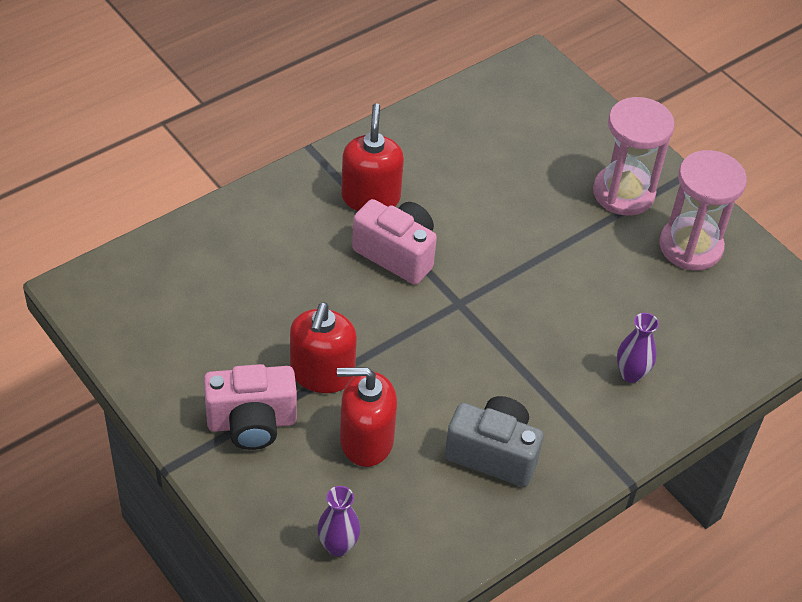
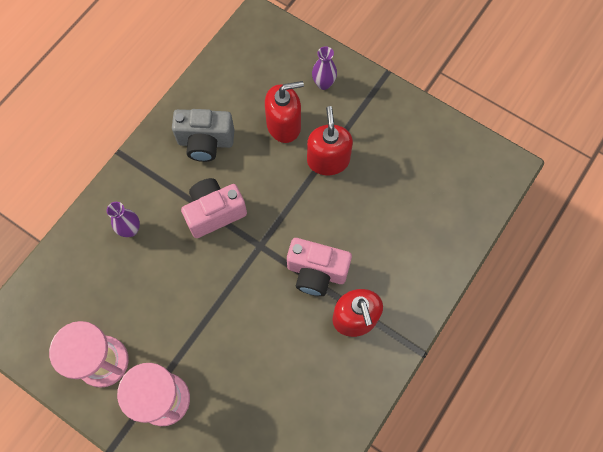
camera: 165 degrees right, 20 degrees up
pink camera [204,364,297,450] -> pink camera moved to [181,178,247,238]
purple vase [317,486,361,557] -> purple vase moved to [312,46,337,90]

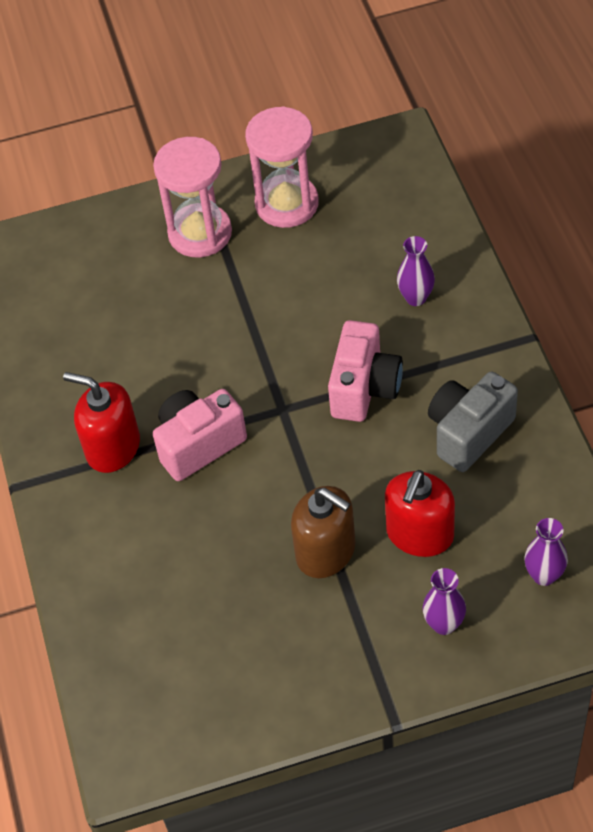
camera: 135 degrees right, 15 degrees down
red soap dispenser [307,106,353,175] -> brown soap dispenser [291,486,356,578]
none -> purple vase [525,518,568,586]

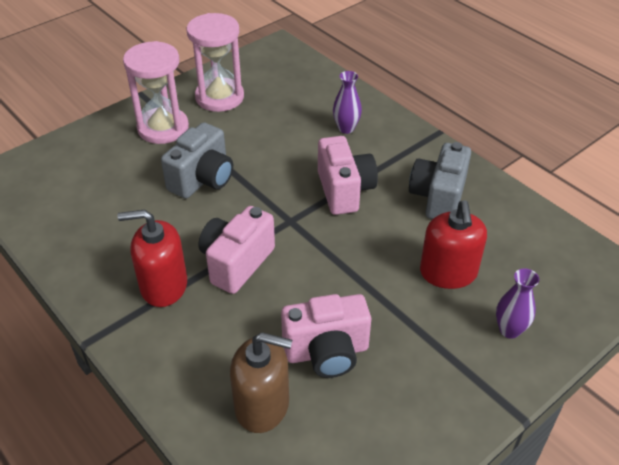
camera: 30 degrees left, 10 degrees down
brown soap dispenser [291,486,356,578] -> brown soap dispenser moved to [230,332,292,433]
purple vase [525,518,568,586] -> none
none -> grey camera [161,122,233,199]
none -> pink camera [281,294,371,378]

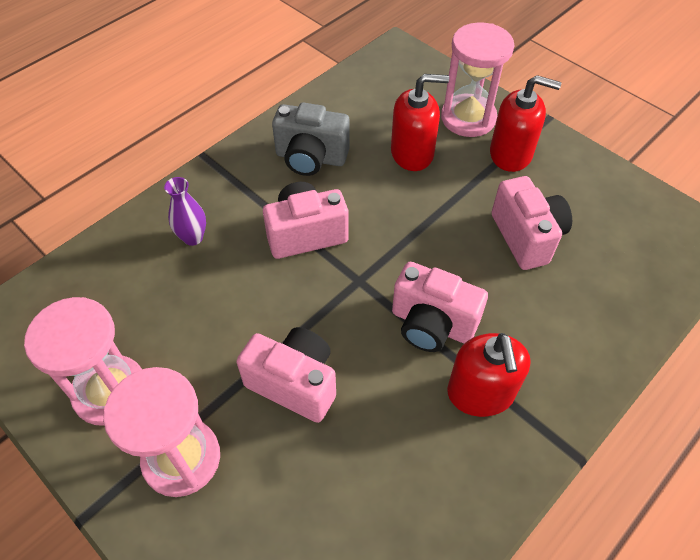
camera: 95 degrees left, 10 degrees up
grey camera [161,122,233,199] -> pink camera [236,327,336,423]
brown soap dispenser [230,332,292,433] -> none
purple vase [496,268,539,339] -> pink hourglass [441,22,515,137]
none -> red soap dispenser [490,75,561,172]

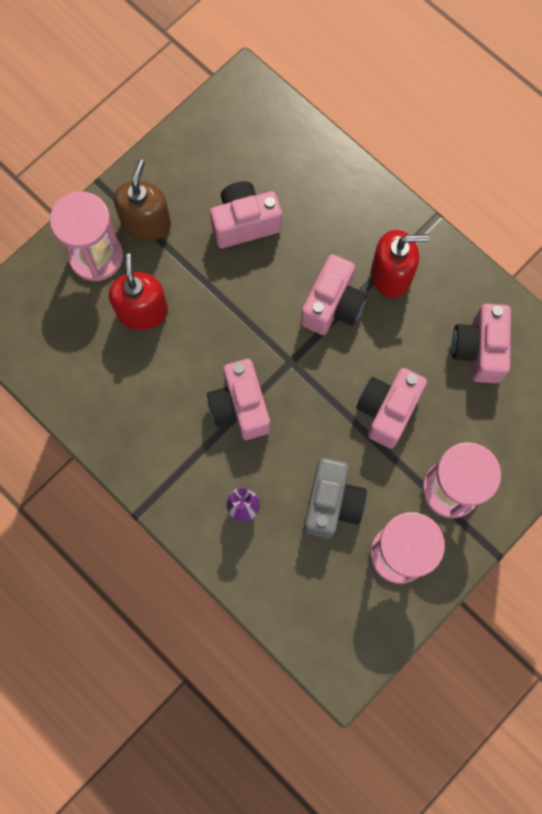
camera: 90 degrees left, 20 degrees up
grey camera [272,102,350,176] -> grey camera moved to [304,458,367,539]
red soap dispenser [490,75,561,172] -> brown soap dispenser [114,160,171,241]
none -> pink camera [452,304,511,383]

